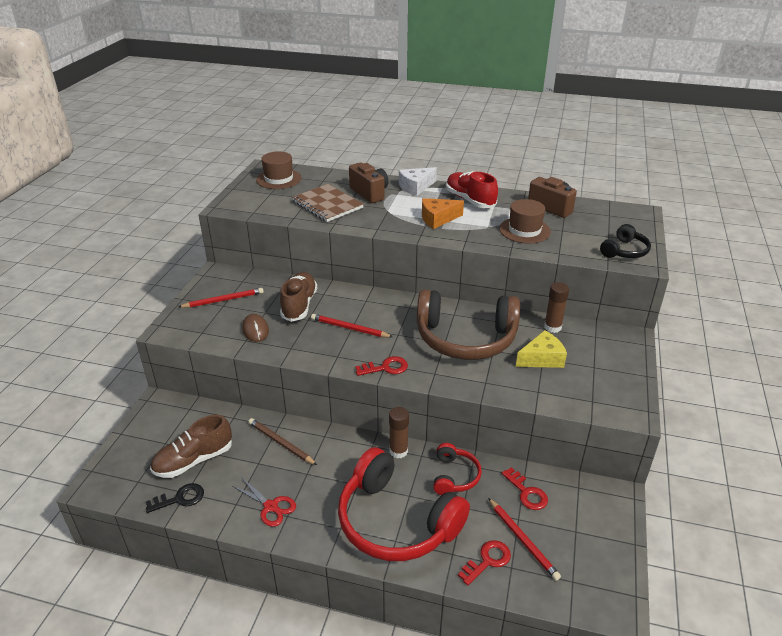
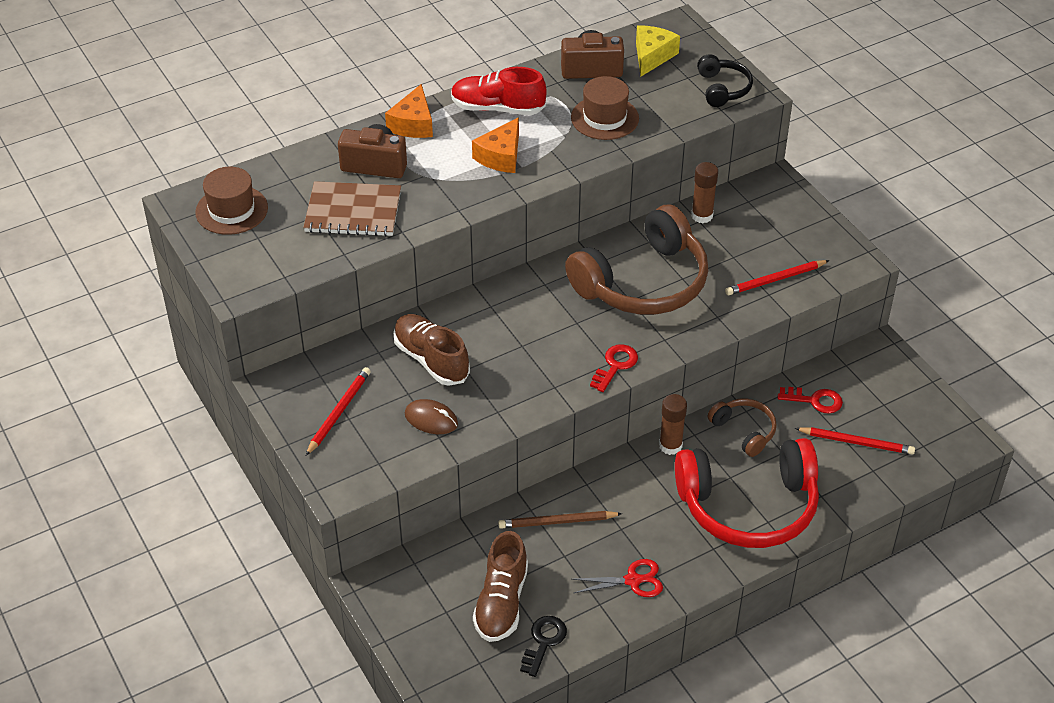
camera: 45 degrees left, 10 degrees up
red pencil [311,314,393,338] -> red pencil moved to [725,260,830,295]
white cheese [399,167,437,196] -> orange cheese [385,84,433,138]
red headphones [433,443,482,495] -> brown headphones [708,399,777,457]
red key [458,540,511,585] -> none
yellow cheese [516,330,567,368] -> yellow cheese moved to [636,25,680,76]

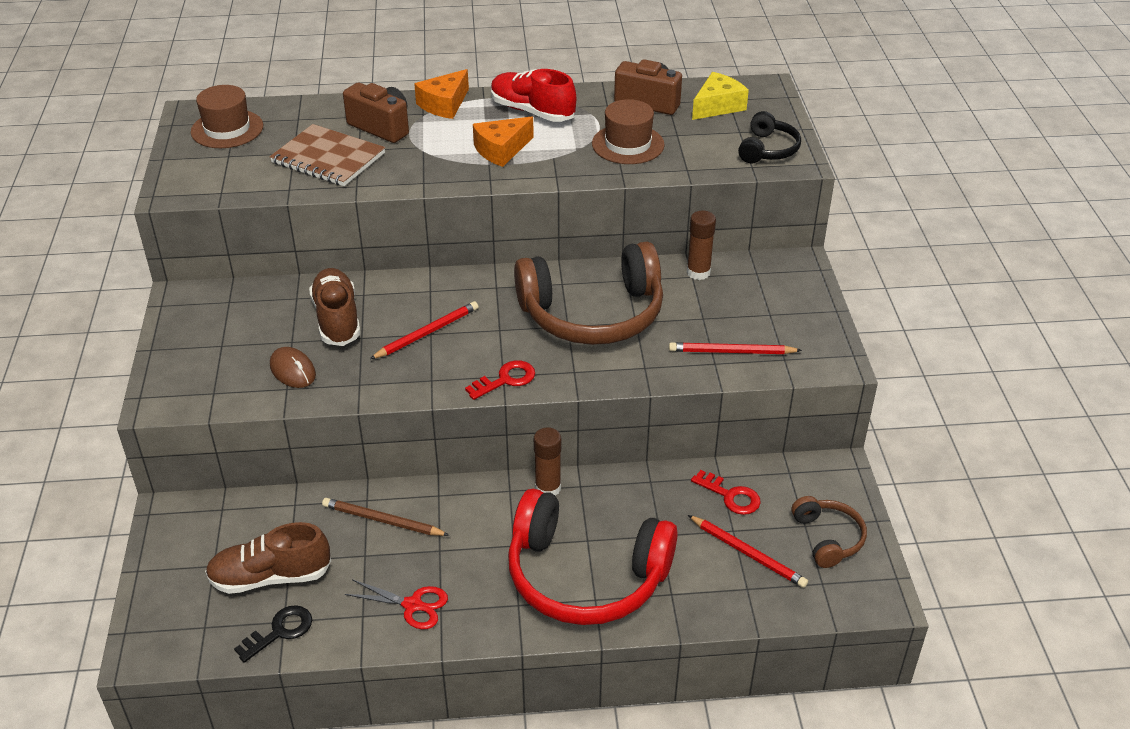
camera: 25 degrees right, 5 degrees down
red pencil [306,367,371,456] -> red pencil moved to [370,301,478,359]
brown shoe [473,531,528,642] -> brown shoe turned 45 degrees clockwise [205,522,331,594]
brown headphones [708,399,777,457] -> brown headphones moved to [792,496,867,568]

